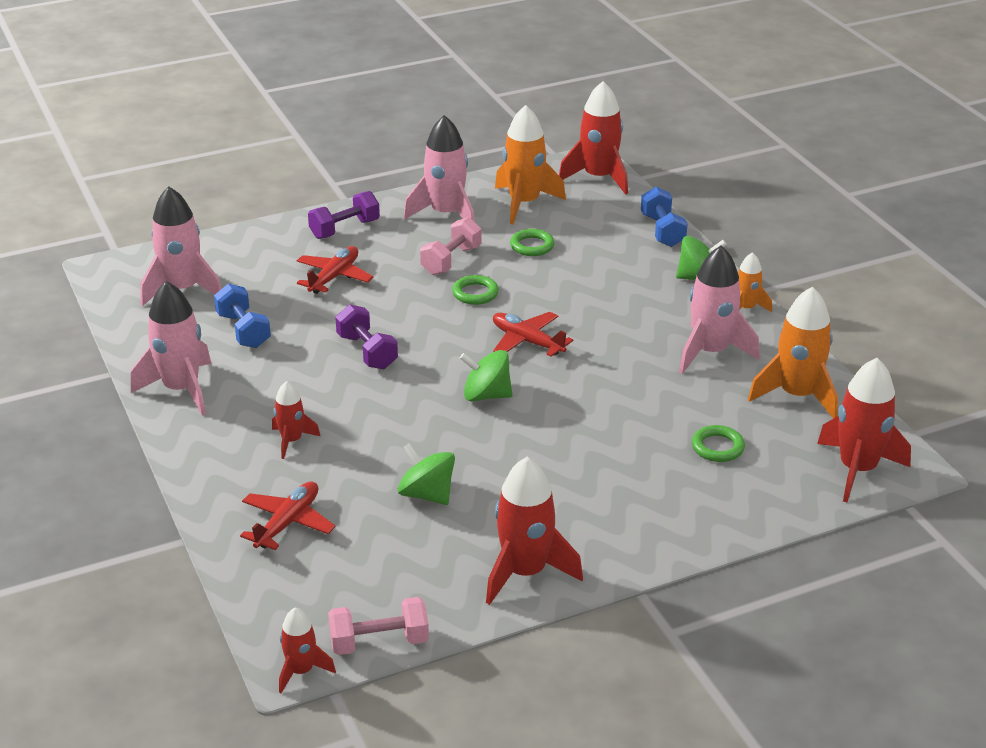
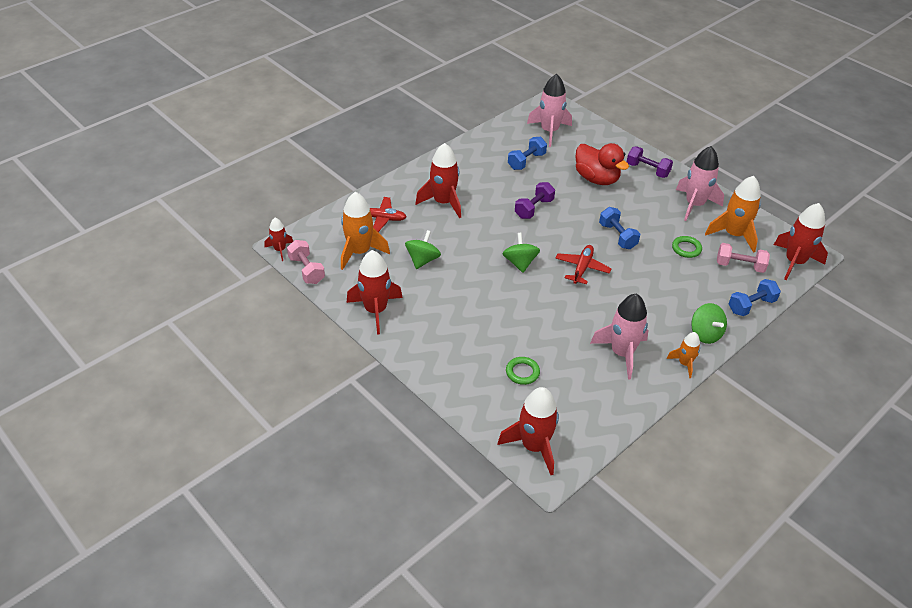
camera: 70 degrees right, 10 degrees up
pink rocket [131,281,211,415] -> none
red rocket [272,381,320,459] -> red rocket [415,143,461,218], size x1.81
red plane [297,246,374,294] -> red duck [575,143,629,185]
pink dumbbell [420,217,482,275] -> pink dumbbell moved to [717,243,770,273]
green ring [452,275,499,305] -> blue dumbbell [599,207,640,249]
orange rocket [748,287,838,419] -> orange rocket moved to [341,192,390,270]

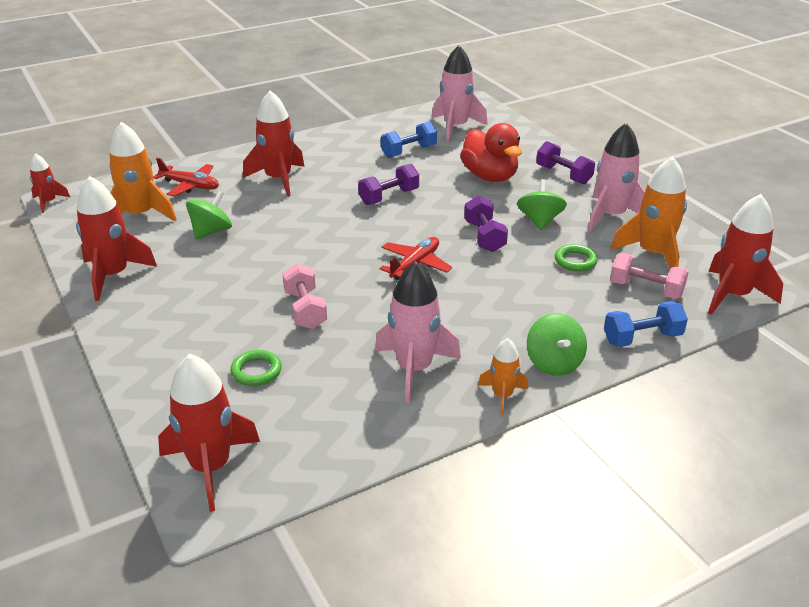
camera: 15 degrees right, 10 degrees down
pink dumbbell [287,240,325,284] -> pink dumbbell moved to [282,263,327,329]
green spinning top [502,233,540,273] -> green spinning top moved to [517,179,567,230]
blue dumbbell [599,207,640,249] -> purple dumbbell [464,195,508,252]

